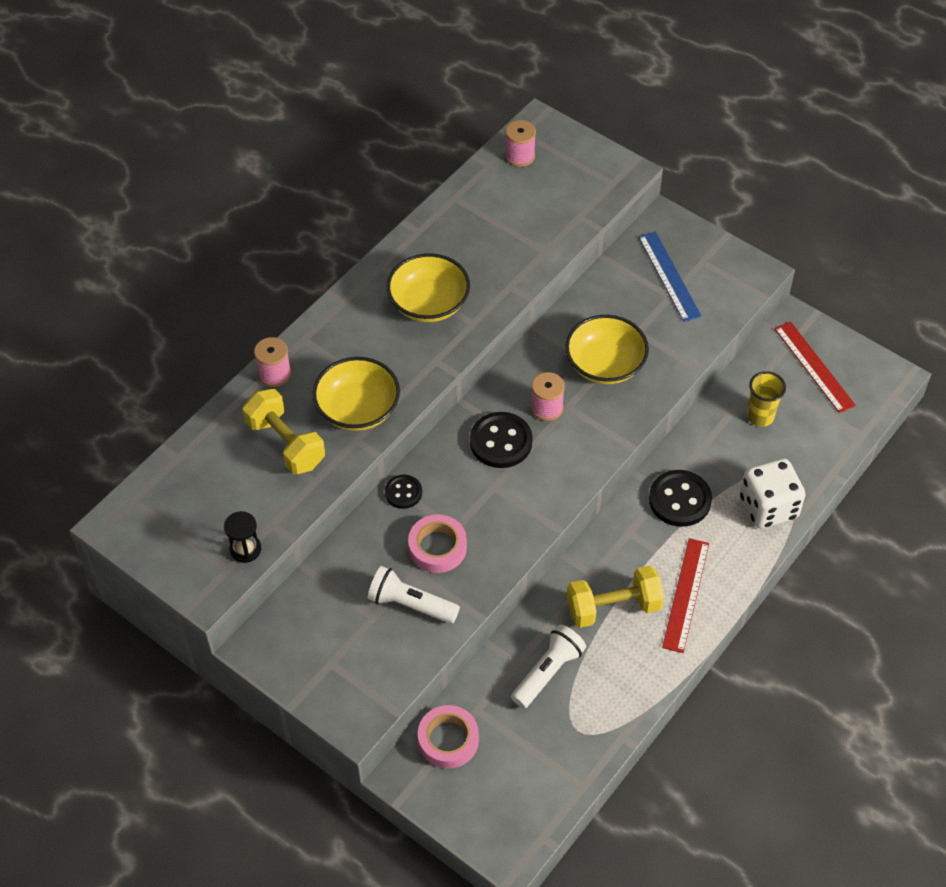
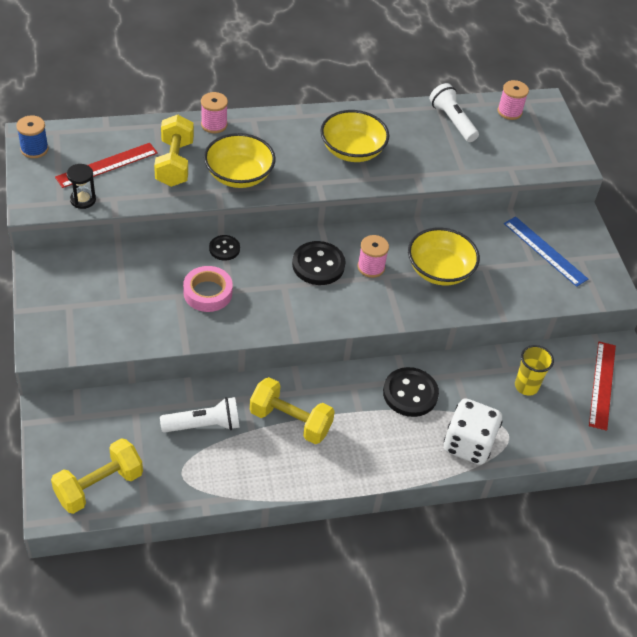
camera: 35 degrees right, 5 degrees down
white flashlight [368,566,460,624] -> white flashlight moved to [429,83,479,142]
pink tape [418,705,479,769] -> none
blue ruler [638,232,702,322] -> blue ruler turned 60 degrees counterclockwise [504,216,588,287]
red ruler [662,538,709,653] -> red ruler moved to [55,143,158,188]
none -> blue spool [16,115,49,158]
none -> yellow dumbbell [51,438,143,514]

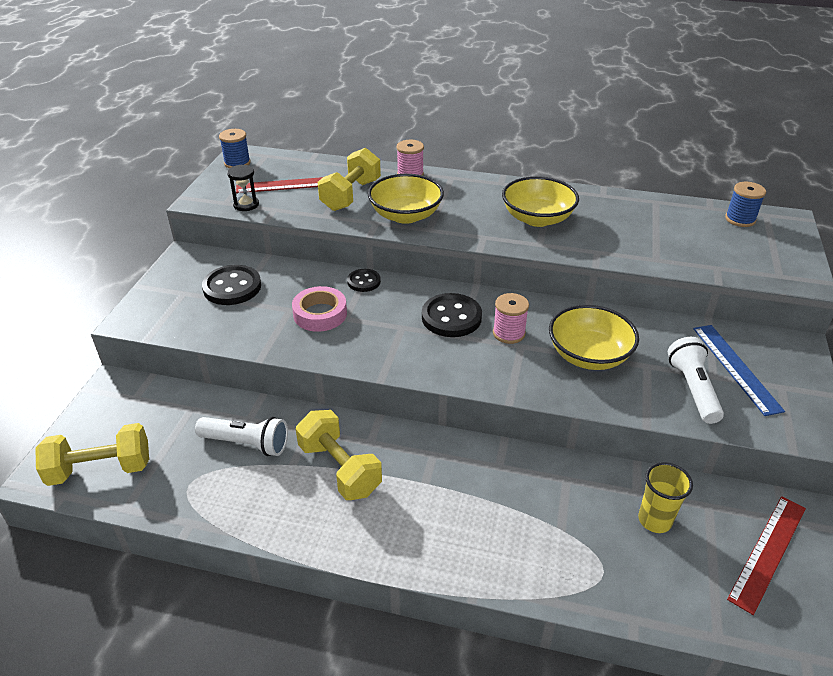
camera: 30 degrees right, 10 degrees down
black button [383,367,439,417] -> black button moved to [202,265,261,305]
white flashlight [429,83,479,142] -> white flashlight moved to [668,337,724,424]
white dice [444,398,502,465] -> none
pink spool [498,80,529,120] -> blue spool [725,182,766,227]

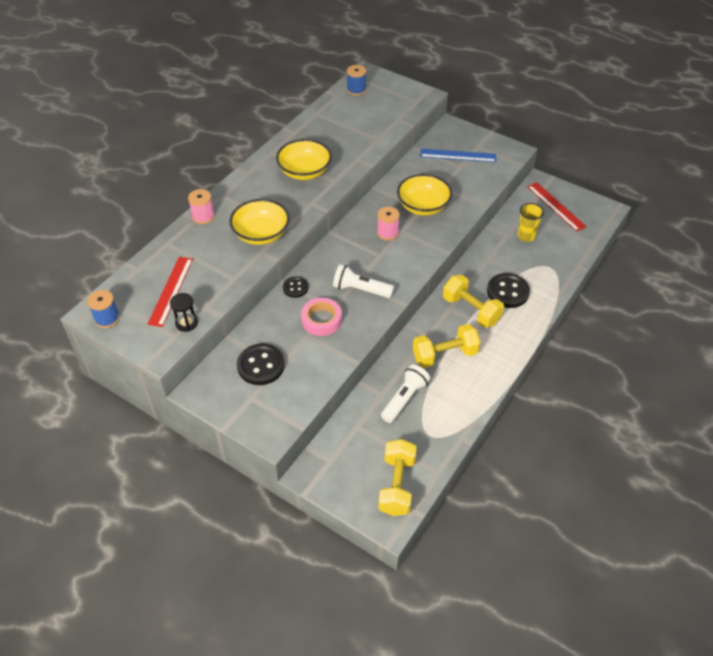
camera: 70 degrees left, 10 degrees up
yellow dumbbell [318,148,381,211] -> yellow dumbbell moved to [443,275,504,328]
black button [422,293,482,337] -> black button moved to [487,273,530,308]
white flashlight [668,337,724,424] -> white flashlight moved to [333,264,394,298]

